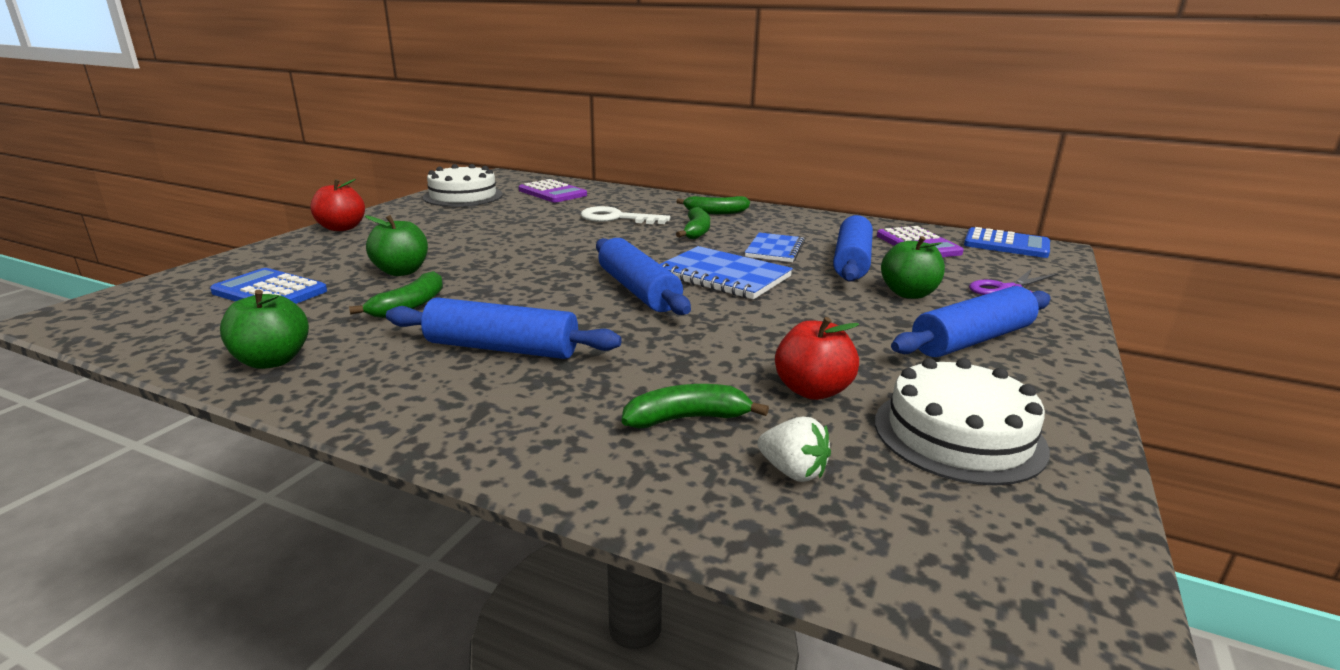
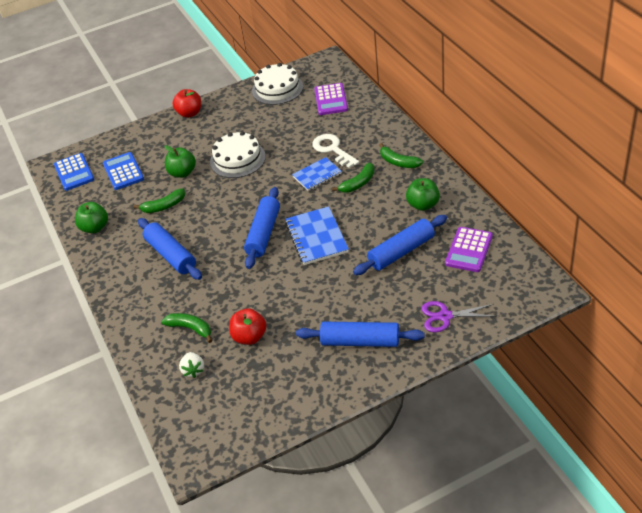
camera: 45 degrees right, 20 degrees up
blue notebook [745,232,805,262] -> blue notebook moved to [292,157,342,191]
white cake [875,358,1050,486] -> white cake moved to [210,131,266,178]
green apple [881,236,945,299] -> green apple moved to [406,178,440,211]
blue calculator [964,227,1050,258] -> blue calculator moved to [54,153,94,191]

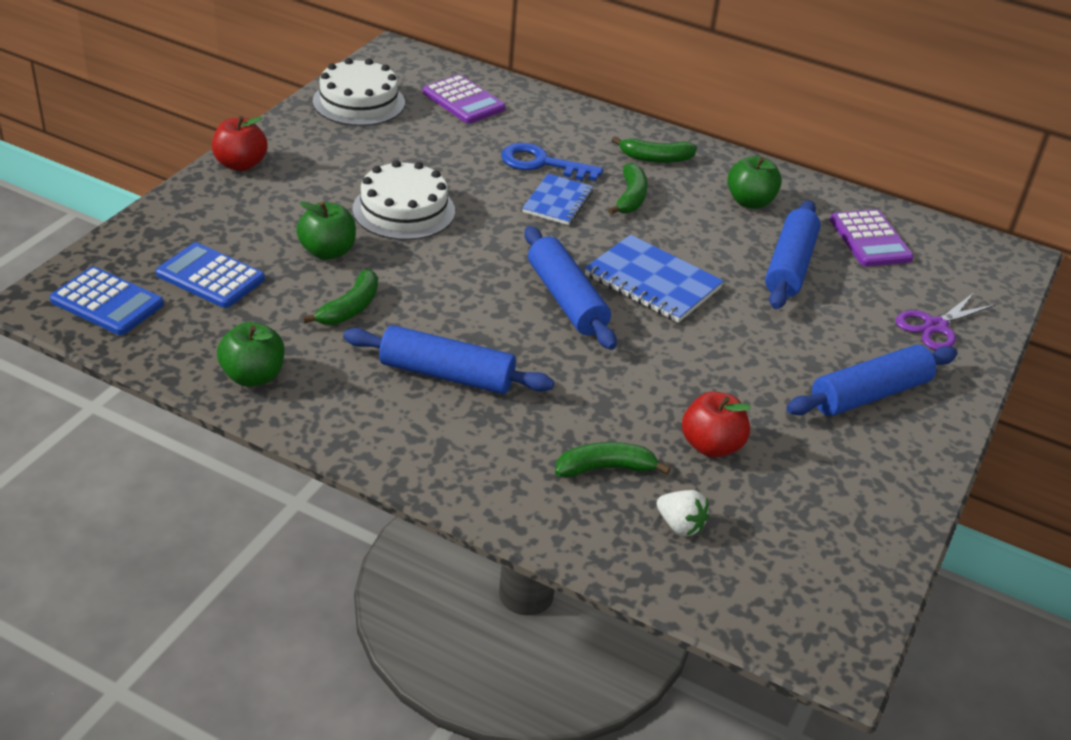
camera: 45 degrees left, 5 degrees down
white key [312,134,359,168] -> blue key [501,143,603,181]

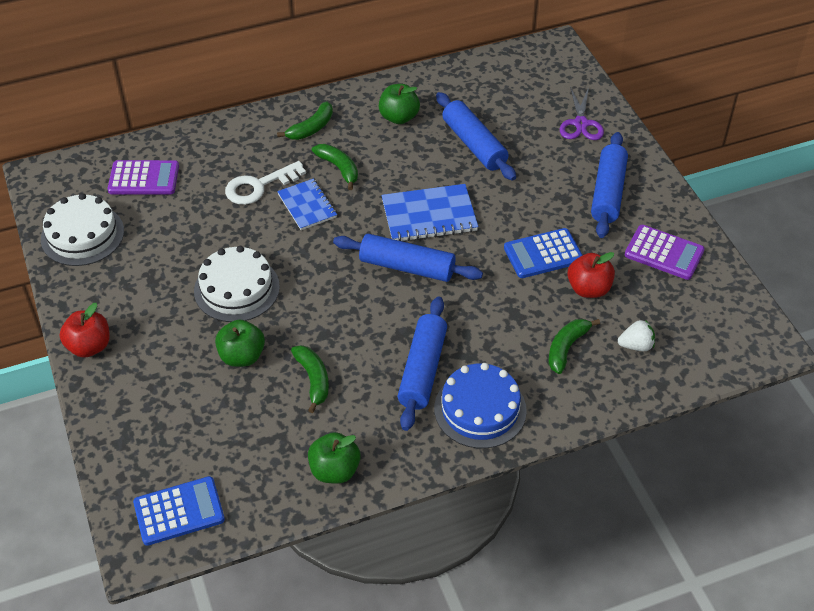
camera: 45 degrees left, 10 degrees up
blue calculator [156,242,265,308] -> blue calculator moved to [504,228,582,278]
blue rolling pin [343,325,554,394] -> blue rolling pin turned 45 degrees counterclockwise [398,297,447,431]
blue key [501,143,603,181] -> white key [225,161,306,205]
purple calculator [830,210,914,267] -> purple calculator moved to [625,225,705,280]
none -> blue cake [434,363,527,448]

